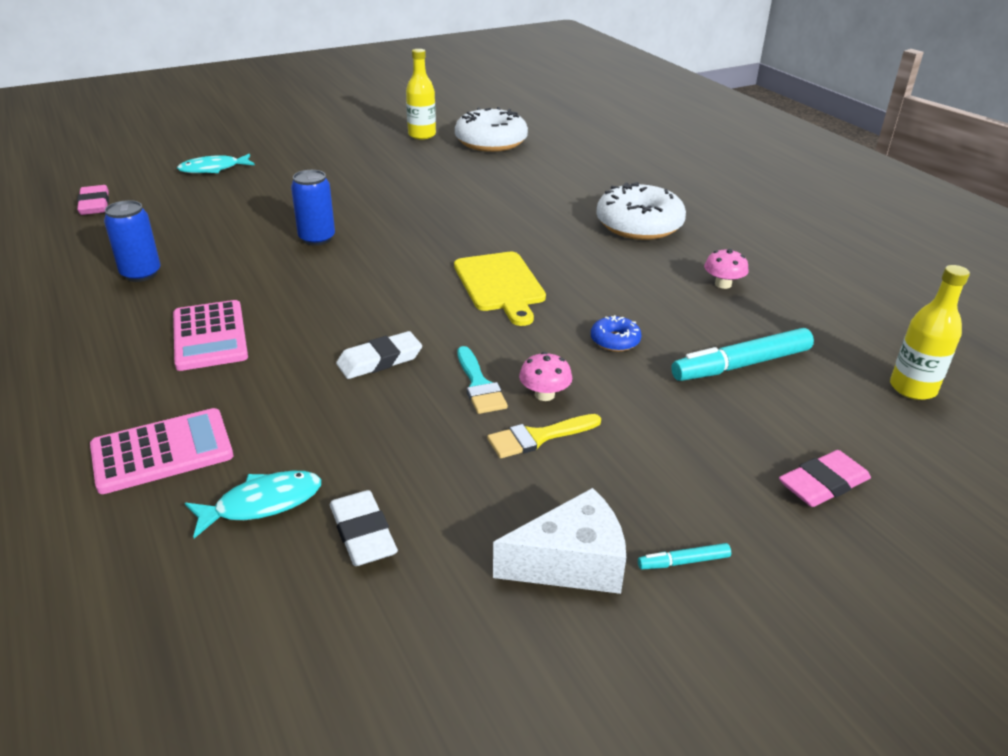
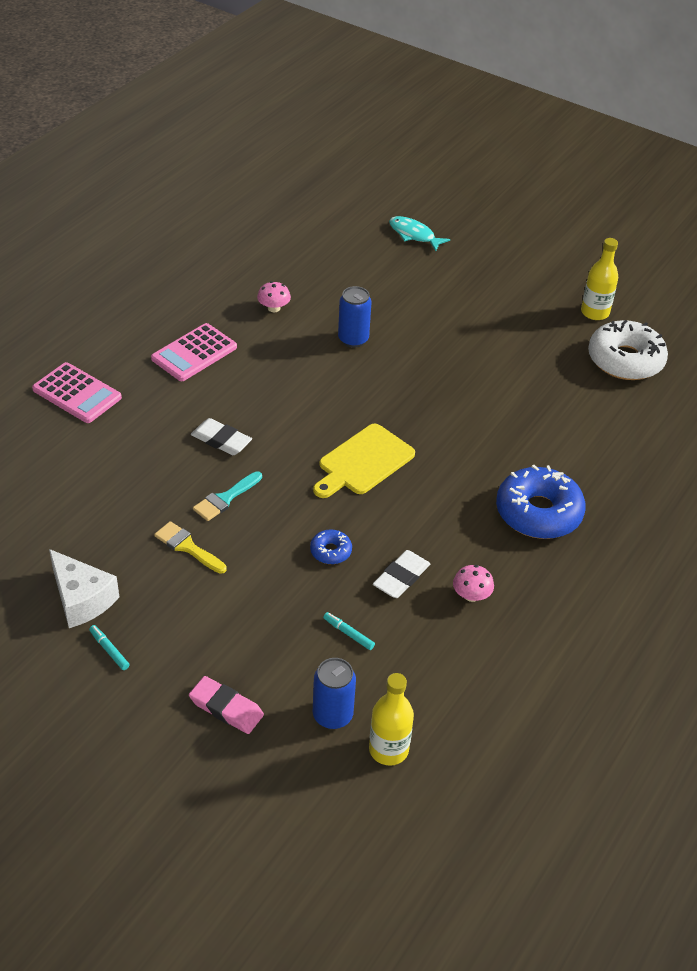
camera: 60 degrees right, 10 degrees up
pink eraser [77,185,109,215] -> none
blue can [104,200,161,282] -> blue can moved to [313,658,356,729]
turquoise fish [185,471,321,538] -> none
white eraser [330,490,398,566] -> white eraser moved to [373,550,430,598]
pink mushroom [519,352,572,401] -> pink mushroom moved to [257,281,291,312]
white donut [596,182,686,240] -> blue donut [496,465,586,539]
turquoise marker [671,328,814,381] -> turquoise marker [323,612,375,650], size x0.46

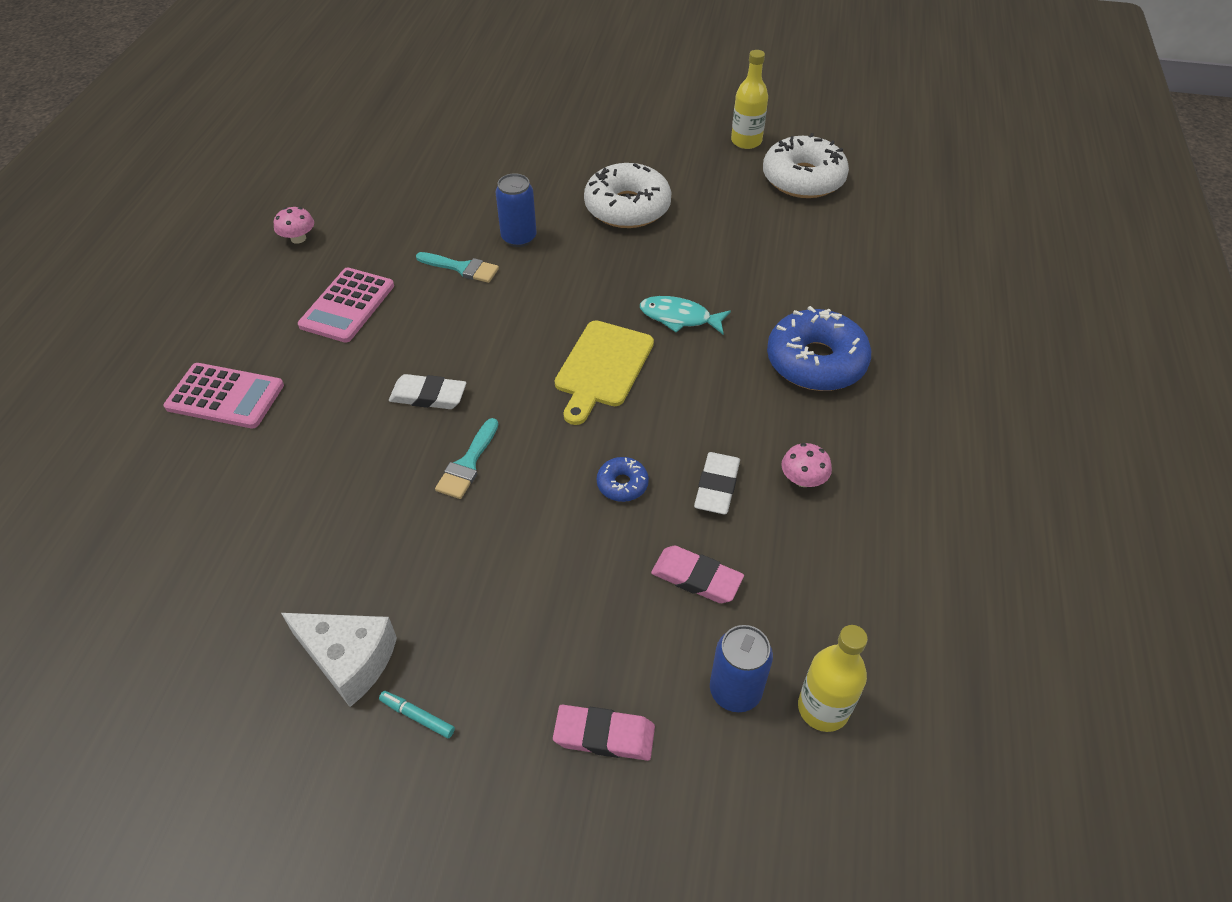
camera: 20 degrees left, 5 degrees up
yellow brush [154,521,227,574] -> none
pink mushroom [257,281,291,312] -> pink mushroom moved to [274,207,314,244]
turquoise marker [323,612,375,650] -> pink eraser [651,546,744,603]
turquoise fish [389,216,450,251] -> turquoise fish moved to [640,296,731,334]
none -> turquoise brush [416,252,499,283]
none -> white donut [584,163,671,228]

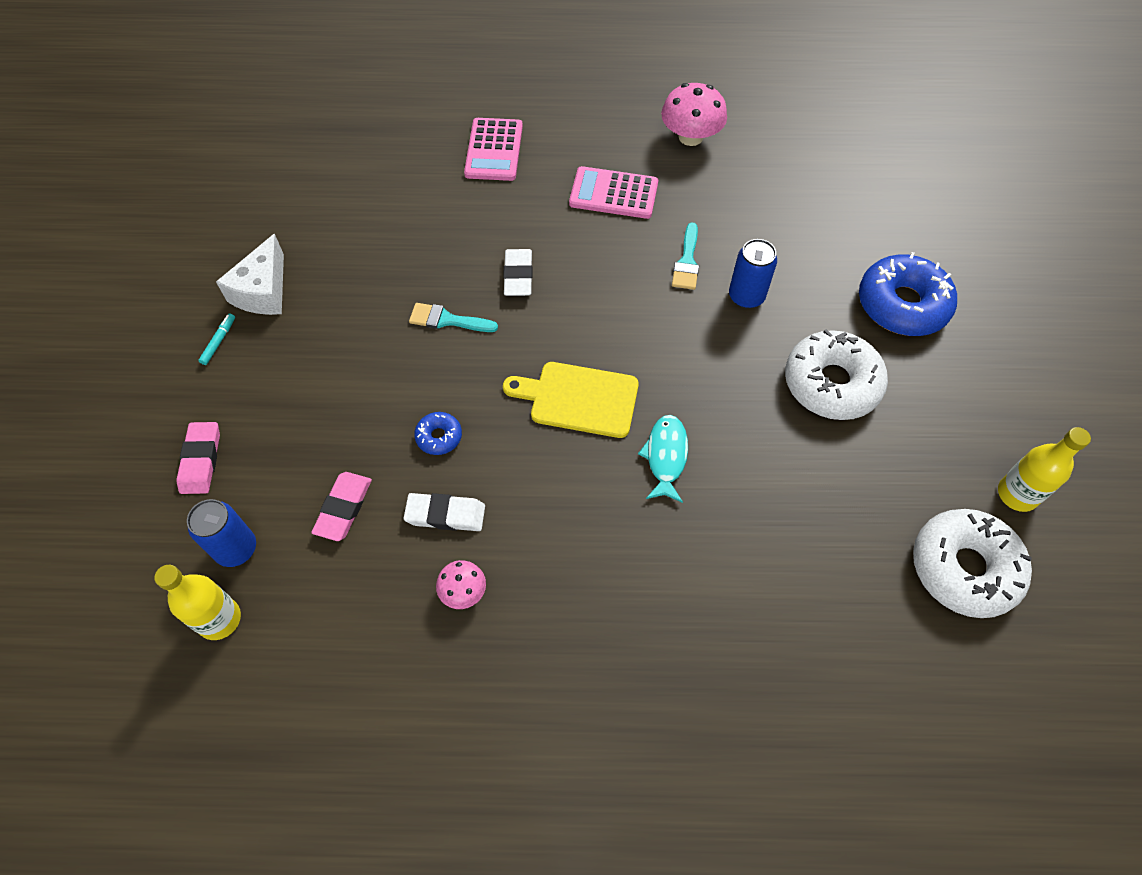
camera: 80 degrees right, 10 degrees up
pink mushroom [274,207,314,244] -> pink mushroom [661,83,727,146], size x1.77
blue donut [767,306,871,391] -> blue donut moved to [859,252,957,336]

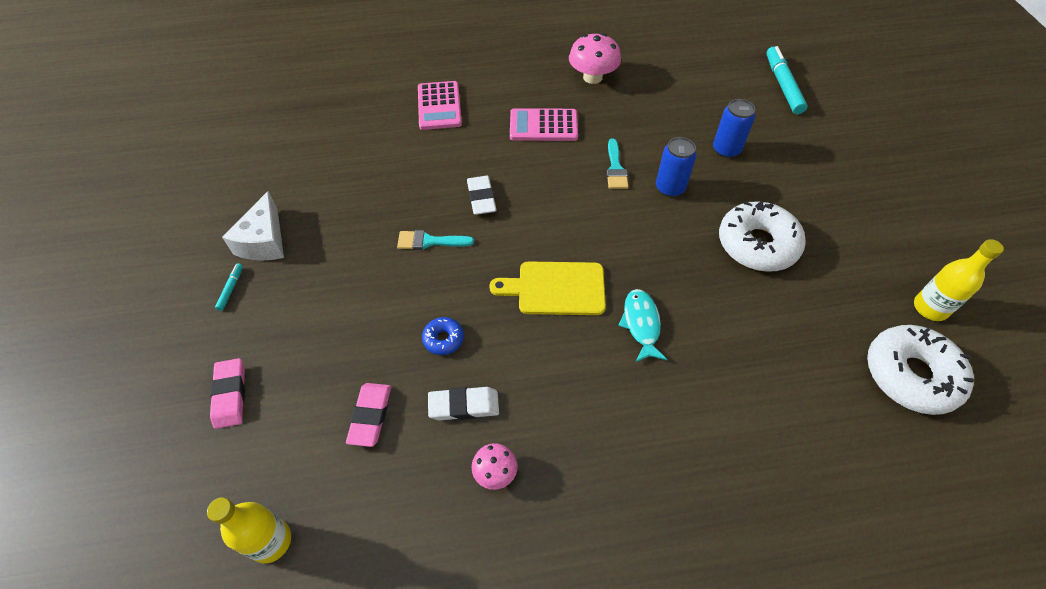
camera: 10 degrees left, 5 degrees down
blue can [187,499,256,567] -> blue can moved to [713,99,755,158]
blue donut [859,252,957,336] -> none
none -> turquoise marker [766,46,808,114]

